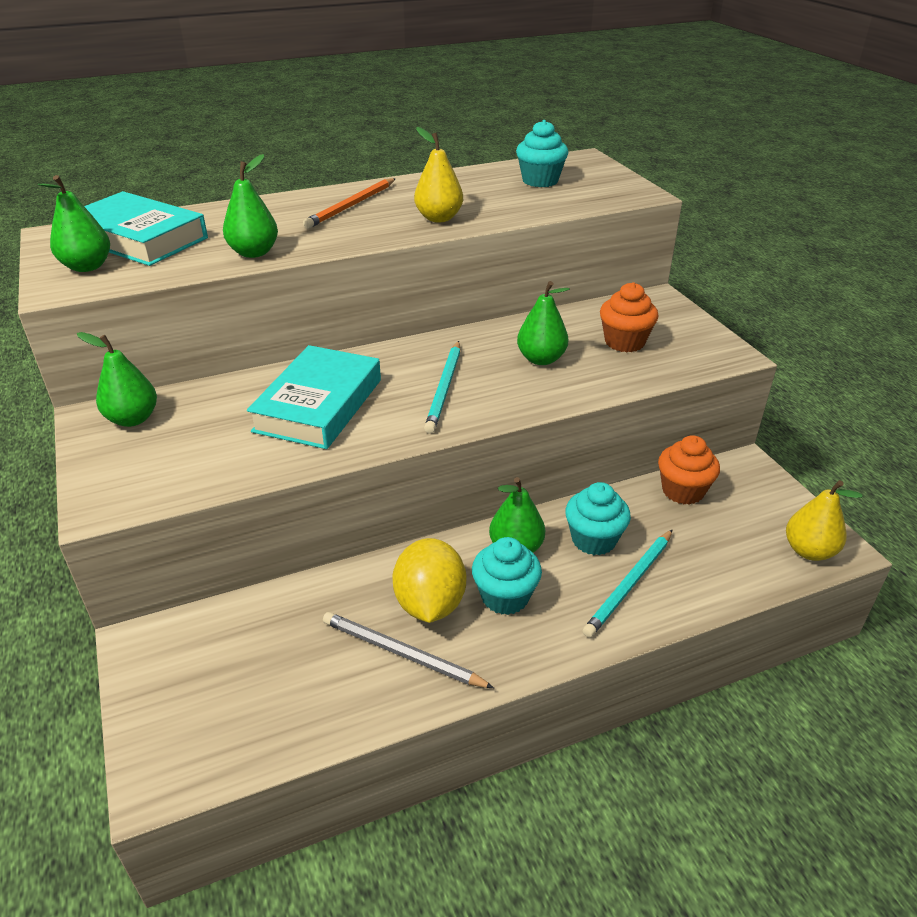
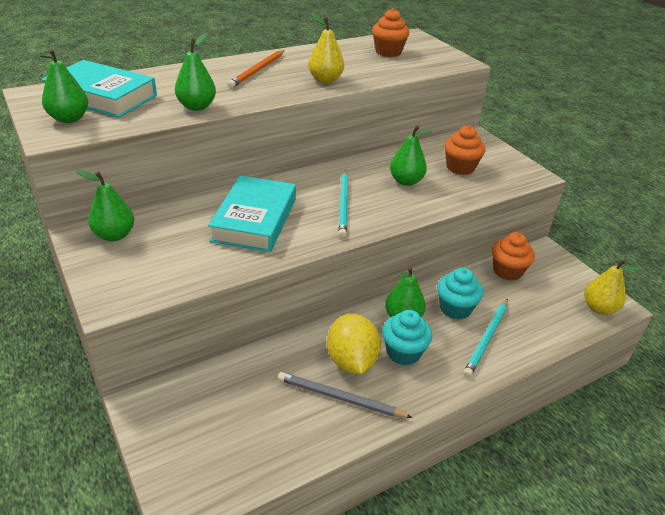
camera: 10 degrees left, 0 degrees up
turquoise cupcake [516,120,568,187] -> orange cupcake [372,8,410,57]

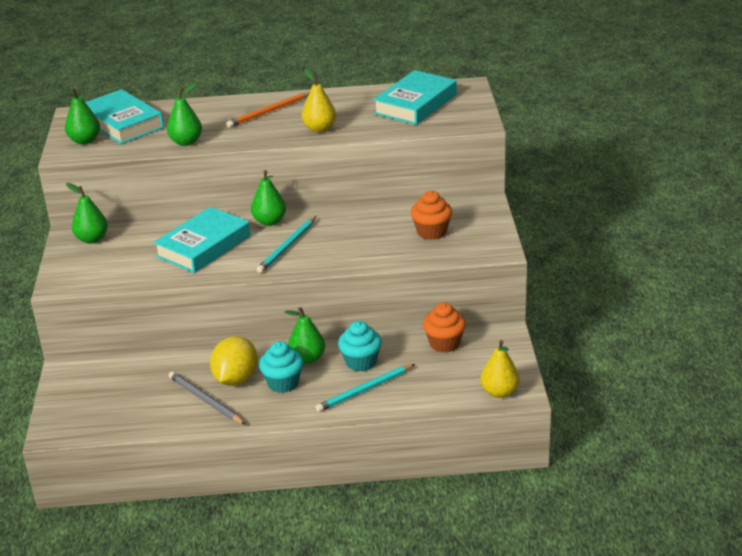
camera: 30 degrees right, 5 degrees down
orange cupcake [372,8,410,57] -> turquoise book [373,70,457,125]
green pear [390,125,432,186] -> green pear moved to [251,170,286,226]

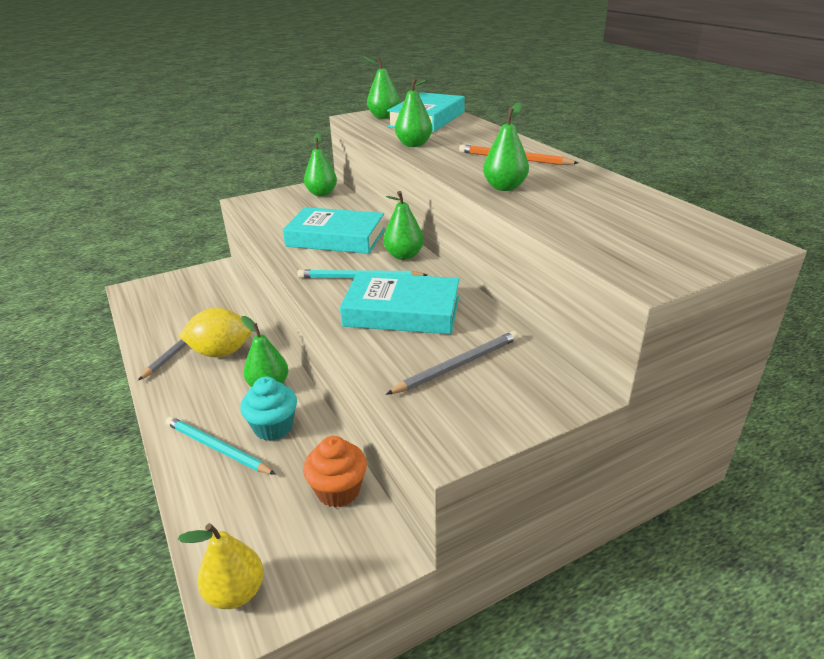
camera: 65 degrees right, 0 degrees up
turquoise cupcake [259,341,303,393] -> none
yellow pear [302,68,336,132] -> green pear [483,102,529,191]
turquoise book [373,70,457,125] -> turquoise book moved to [340,272,460,334]
orange cupcake [410,191,452,240] -> grey pencil [386,331,519,395]

